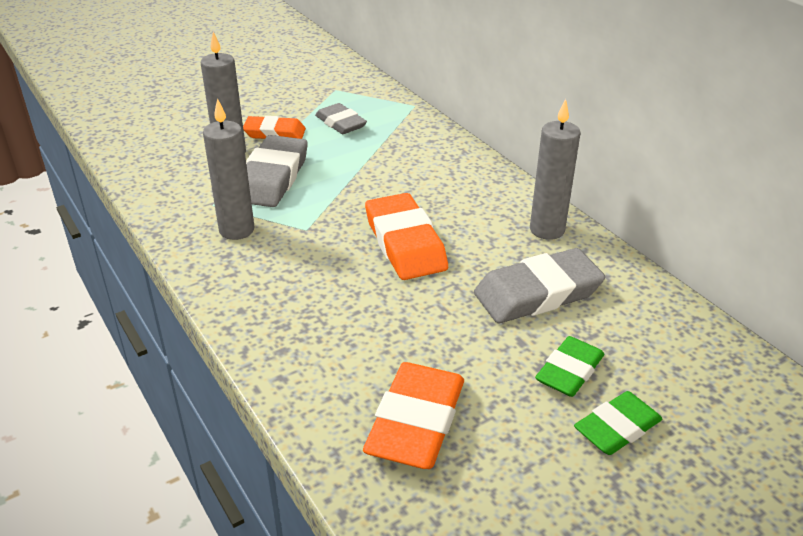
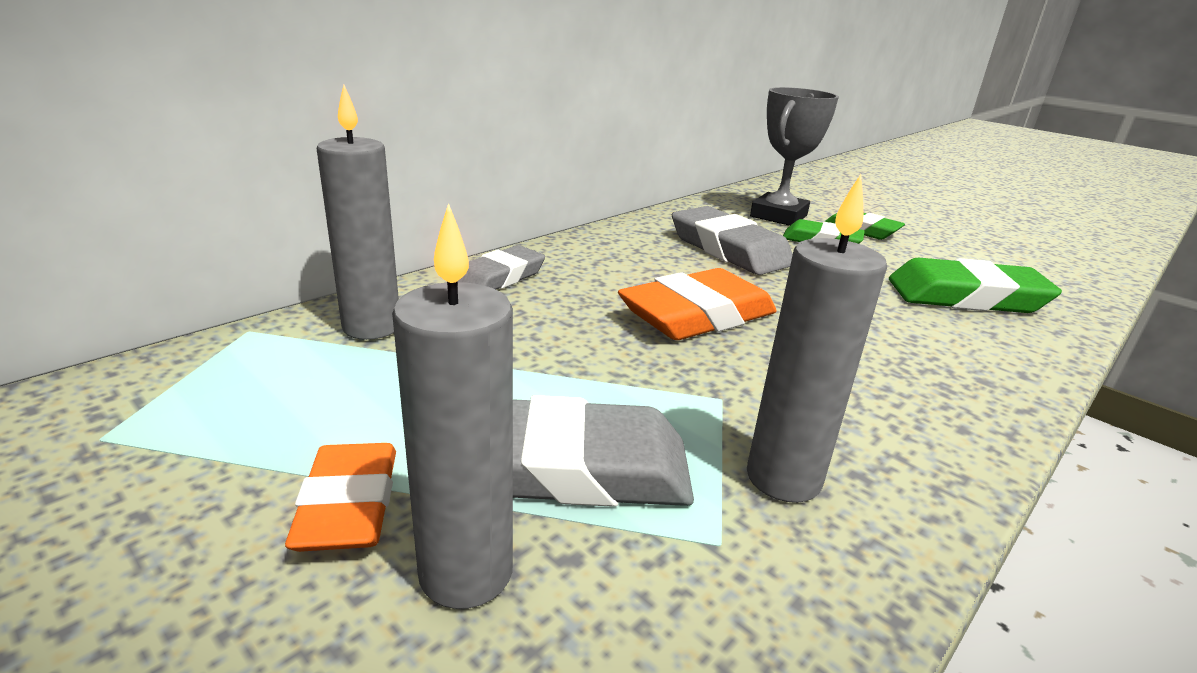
camera: 105 degrees left, 10 degrees down
grey eraser [315,103,367,134] -> grey eraser moved to [457,245,545,289]
orange eraser [363,362,464,469] -> green eraser [889,258,1062,313]
grey candle [530,99,581,240] -> grey candle moved to [316,85,399,340]
none -> grey trophy [750,87,839,226]

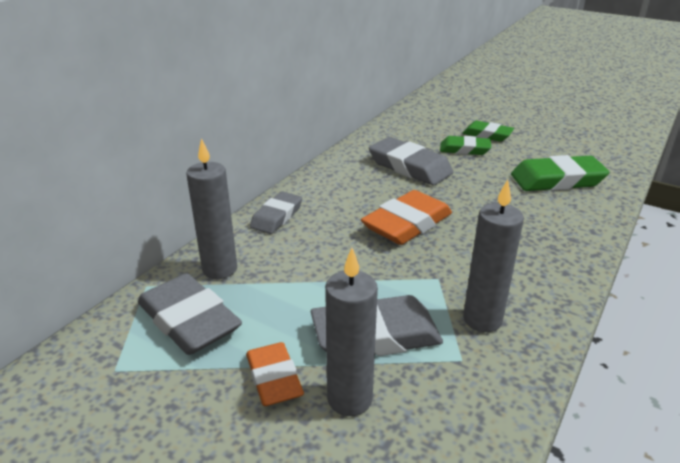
camera: 10 degrees left, 5 degrees up
grey trophy [750,87,839,226] -> none
none -> grey eraser [138,273,242,355]

